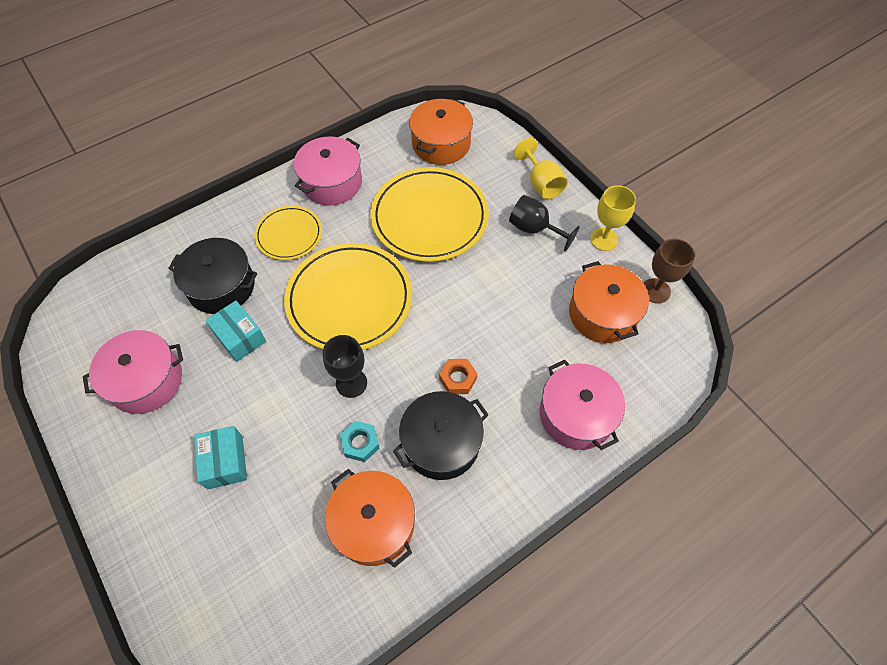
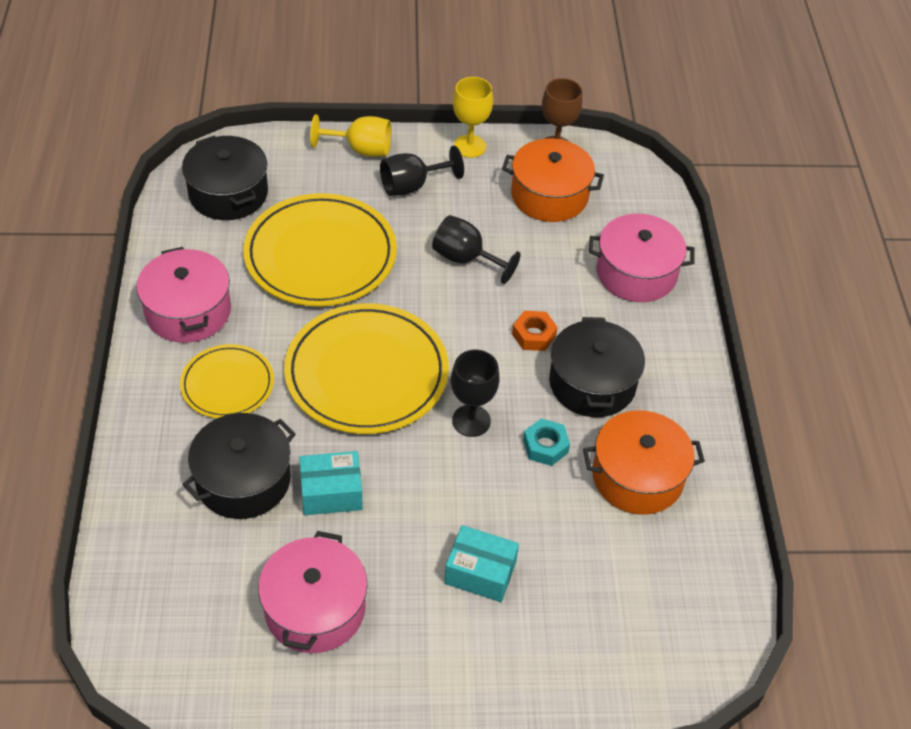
camera: 60 degrees left, 10 degrees down
orange pot [409,98,473,165] -> black pot [182,136,268,220]
none -> black goblet [432,215,520,284]

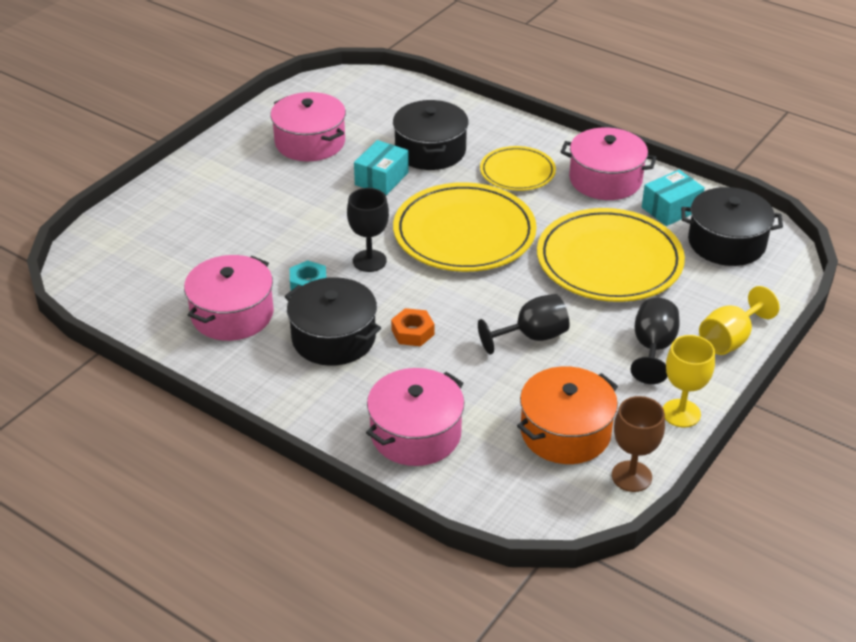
camera: 130 degrees right, 10 degrees down
turquoise box [444,525,519,602] -> turquoise box moved to [642,170,705,226]
orange pot [583,410,705,515] -> pink pot [184,255,274,341]

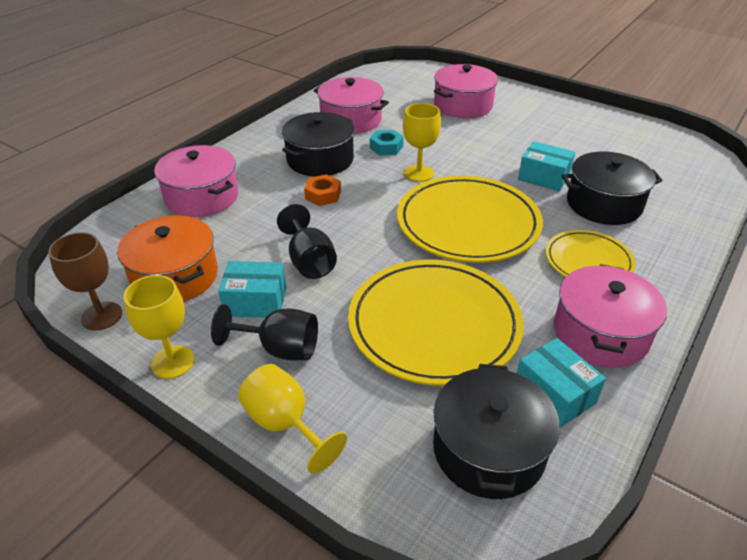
camera: 90 degrees right, 0 degrees up
pink pot [270,92,346,161] -> pink pot moved to [434,64,498,118]
black goblet [347,188,389,272] -> yellow goblet [403,103,441,182]
none -> turquoise box [218,261,286,318]

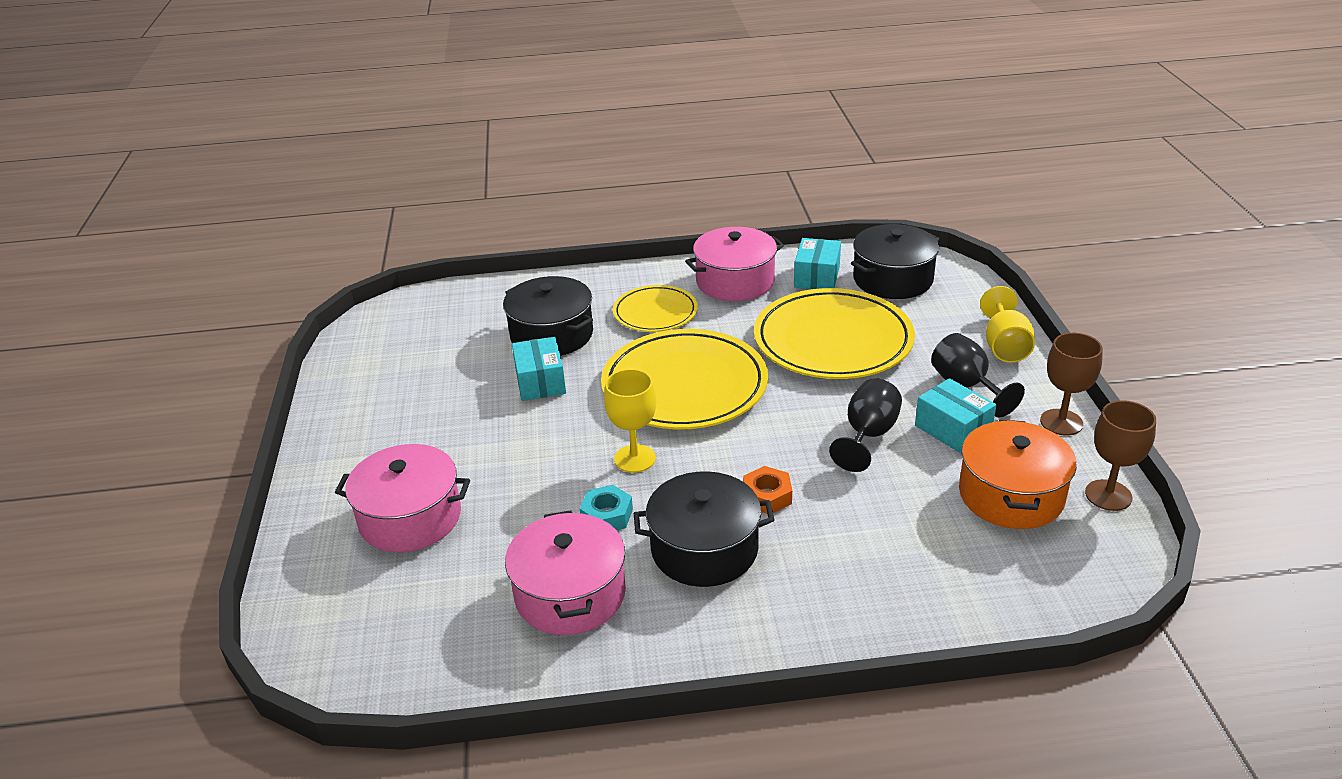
camera: 130 degrees left, 5 degrees down
yellow goblet [123,275,195,379] -> brown goblet [1040,333,1103,436]
pink pot [154,145,238,217] -> none

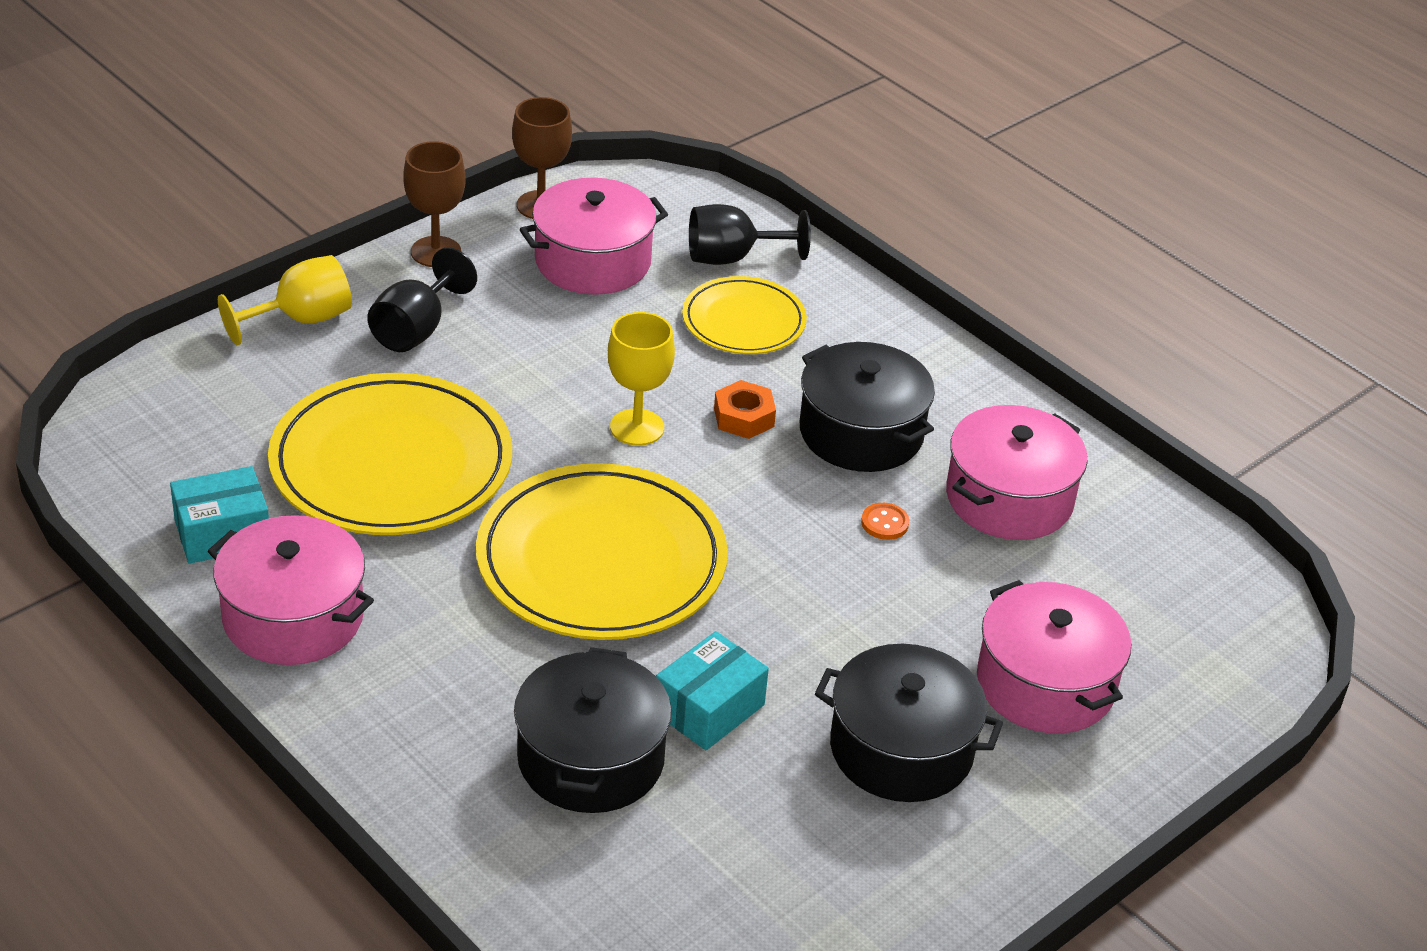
camera: 130 degrees left, 5 degrees up
turquoise nut [580,485,633,530] -> orange button [861,503,909,540]
yellow goblet [604,369,656,473] -> yellow goblet moved to [608,312,675,446]
yellow plate [613,285,698,332] -> yellow plate moved to [682,276,807,354]
black goblet [829,378,902,472] -> black goblet moved to [689,204,811,265]
black pot [851,224,939,299] -> black pot moved to [815,644,1003,802]
turquoise box [915,378,996,453] -> none
orange pot [959,420,1077,529] -> pink pot [520,178,668,295]

